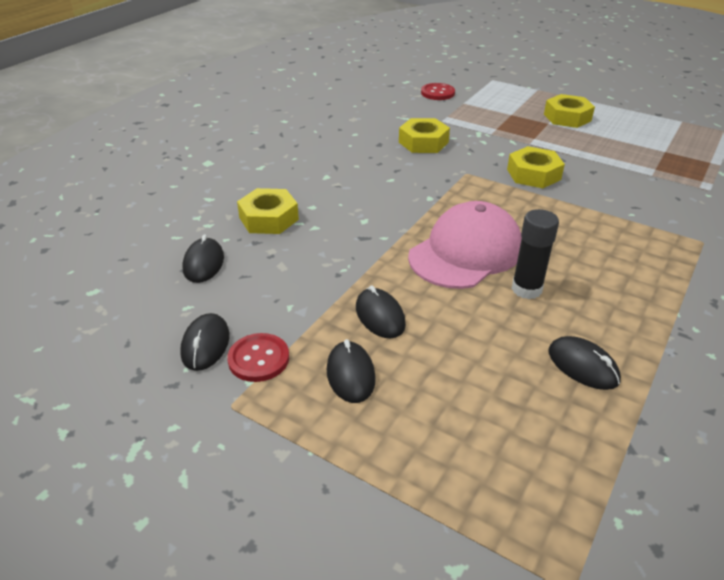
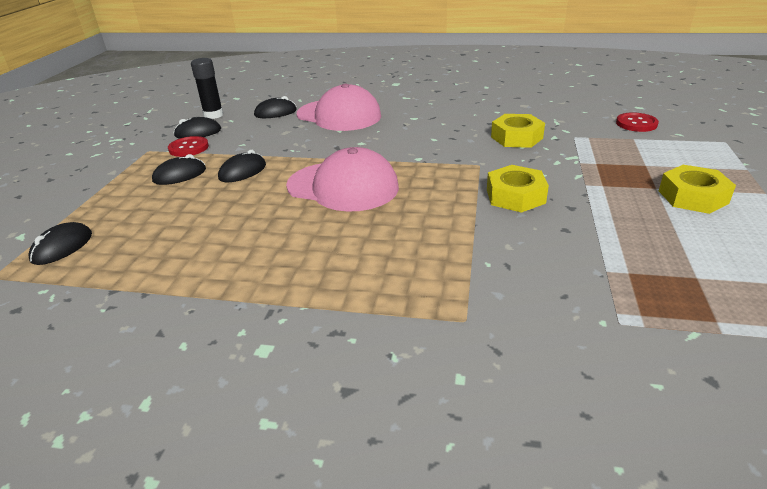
camera: 70 degrees right, 5 degrees down
yellow nut [237,188,299,234] -> pink cap [297,83,381,131]
black glue stick [512,209,559,299] -> black glue stick moved to [191,58,223,119]
black mouse [549,336,621,390] -> black mouse moved to [29,222,92,265]

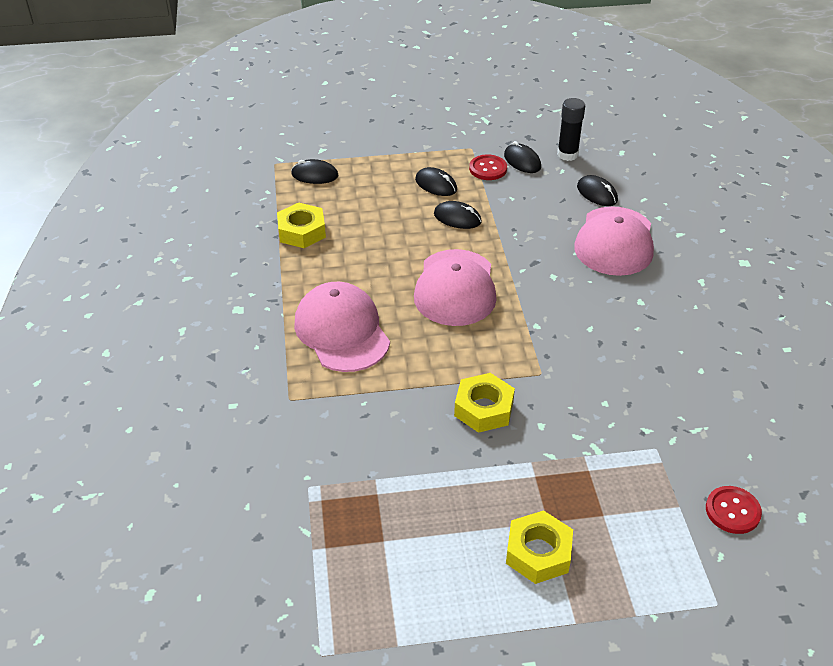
camera: 70 degrees right, 10 degrees up
yellow nut [491,114,545,148] -> yellow nut moved to [277,203,326,248]
none -> pink cap [294,282,390,372]

